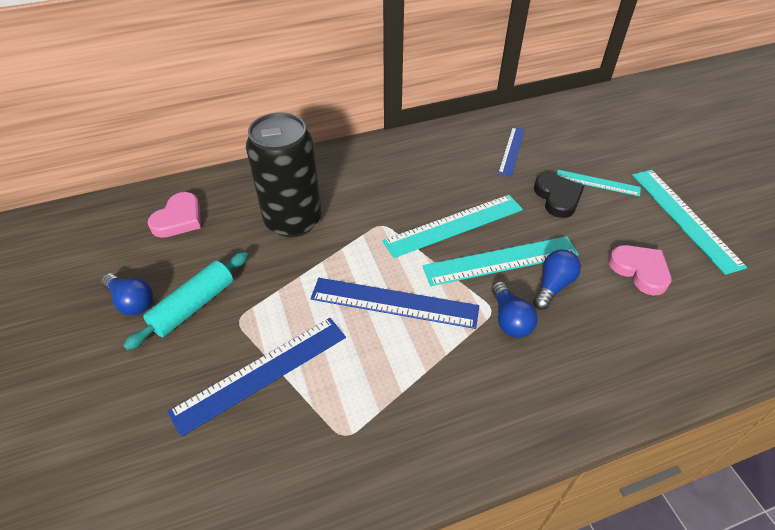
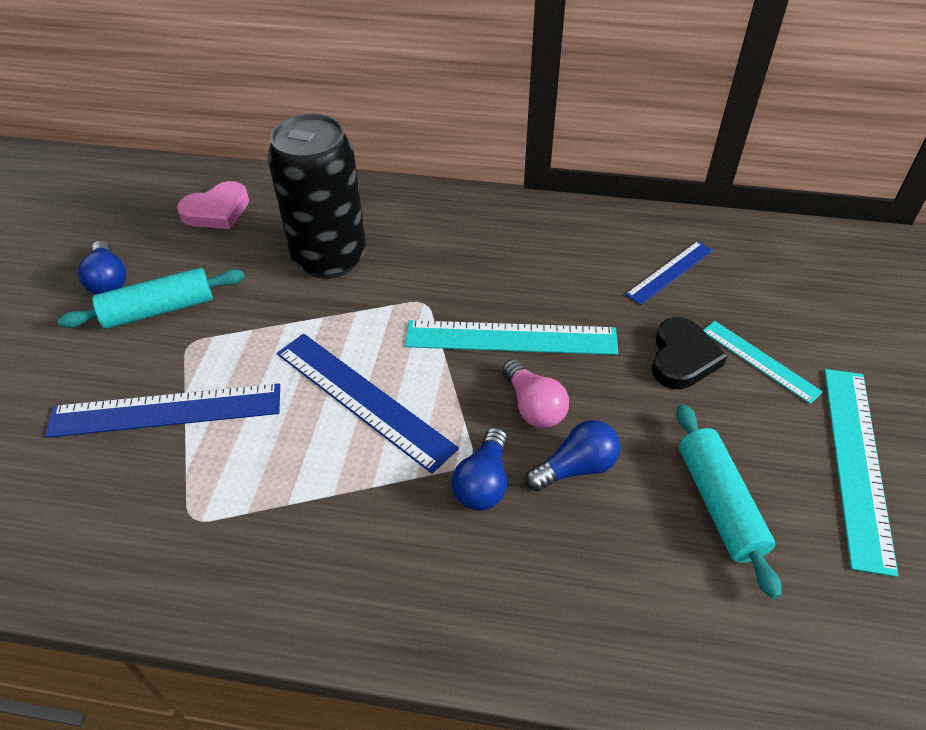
camera: 30 degrees right, 0 degrees up
turquoise ruler [423,236,579,286] -> pink light bulb [502,359,569,428]
pink heart [608,245,671,296] -> turquoise rolling pin [676,404,782,599]

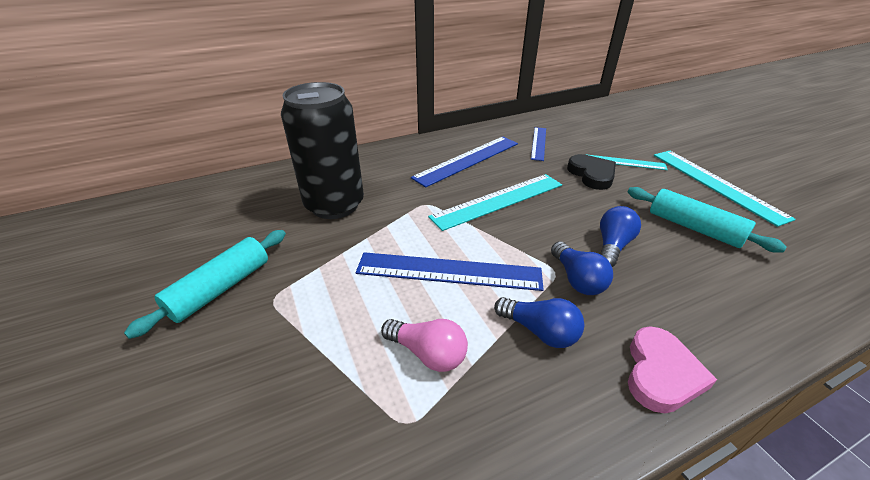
camera: 35 degrees left, 10 degrees down
blue ruler [45,383,280,438] -> blue ruler moved to [411,136,518,188]
blue light bulb [78,241,126,294] -> blue light bulb moved to [494,297,584,348]
pink heart [177,181,249,229] -> pink heart moved to [628,326,717,413]
pink light bulb [502,359,569,428] -> pink light bulb moved to [381,319,468,372]

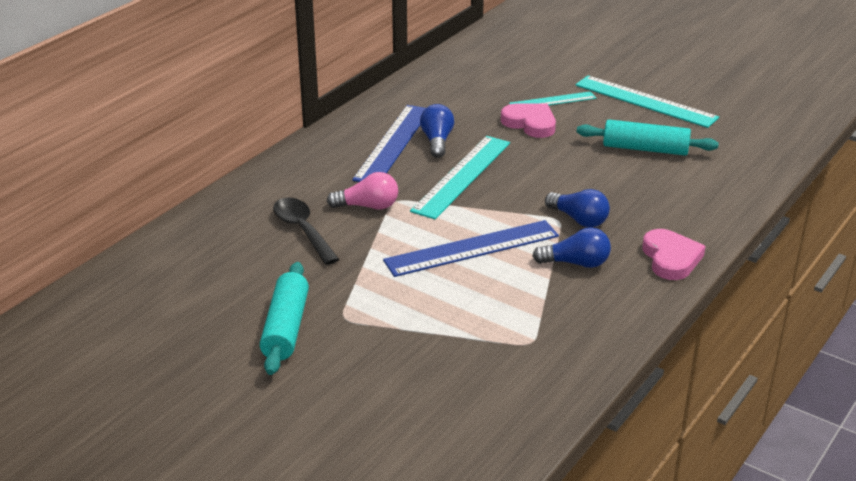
camera: 30 degrees left, 5 degrees down
black can [281,82,364,219] -> black spoon [273,198,339,265]
pink light bulb [381,319,468,372] -> pink light bulb moved to [327,172,398,210]
blue ruler [531,127,546,161] -> none
black heart [567,154,616,190] -> pink heart [501,103,556,138]
blue light bulb [600,206,641,267] -> blue light bulb moved to [420,104,454,158]

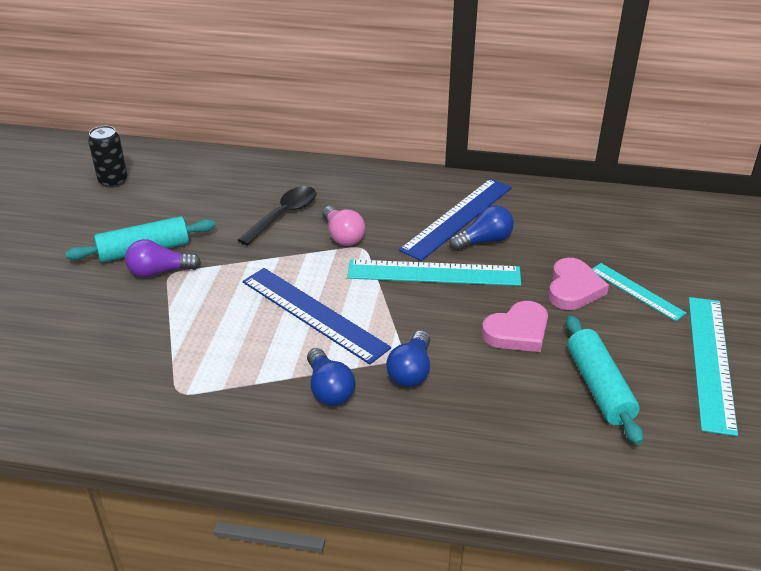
camera: 65 degrees right, 5 degrees up
blue ruler [352,105,426,182] -> blue ruler turned 45 degrees counterclockwise [399,179,512,261]
pink heart [642,229,705,280] -> pink heart moved to [482,301,548,352]
none -> black can [88,126,128,188]
none -> purple light bulb [125,239,201,278]

